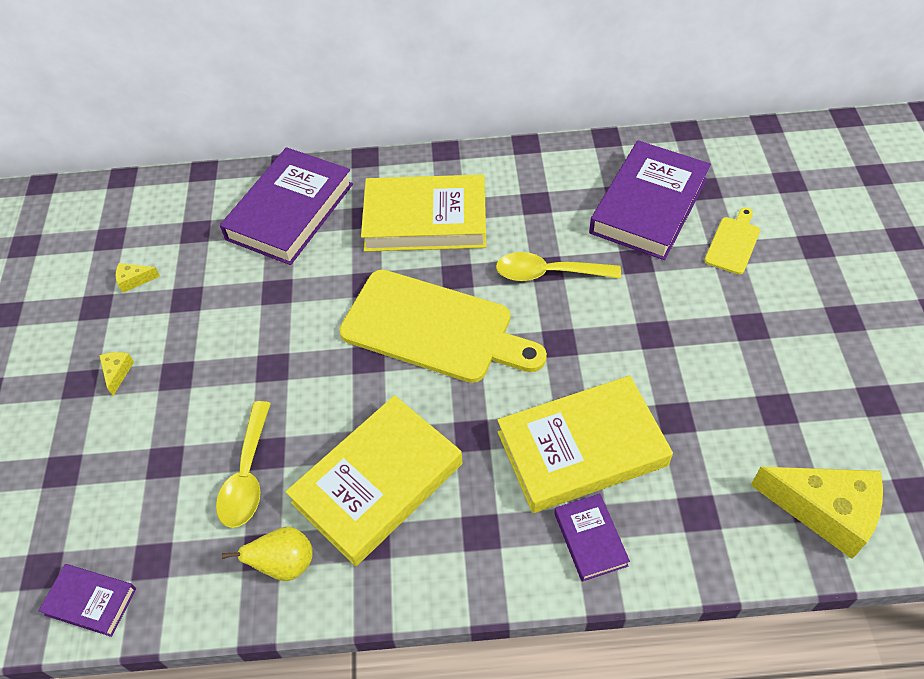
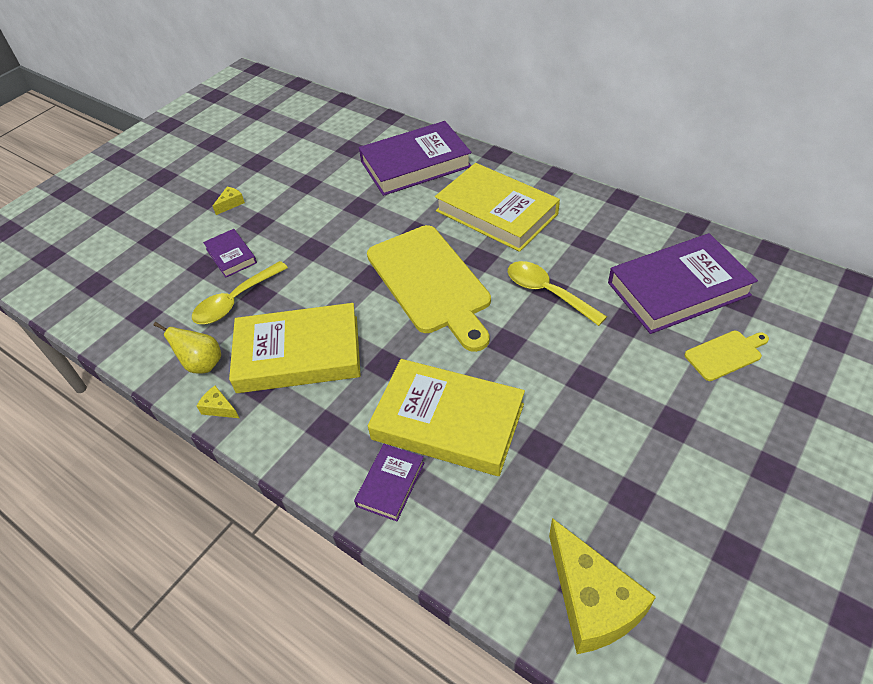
camera: 40 degrees right, 5 degrees down
purple book [38,564,136,637] -> purple book moved to [203,229,257,278]
yellow cheese [116,263,160,293] -> yellow cheese moved to [197,386,239,418]

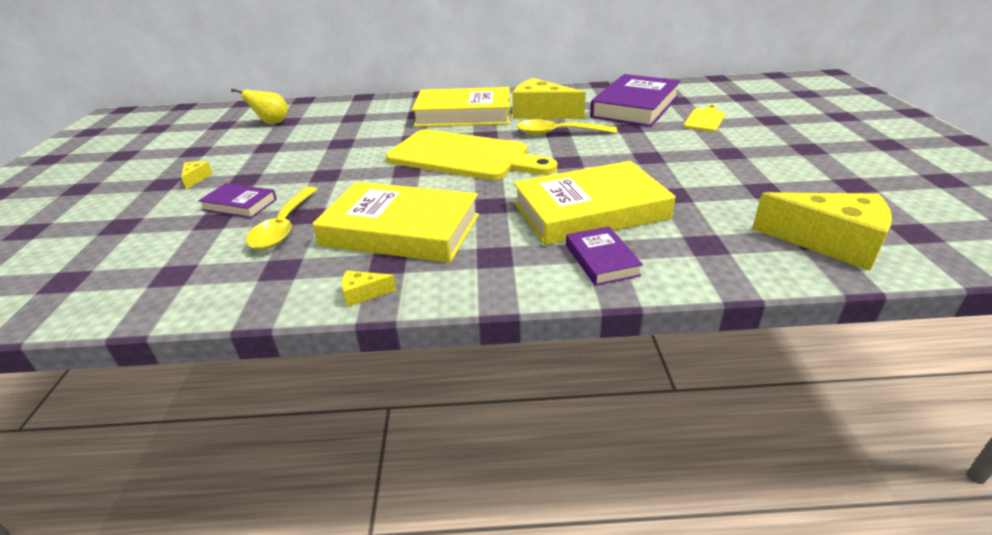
camera: 40 degrees left, 15 degrees down
yellow pear [153,322,221,374] -> yellow pear moved to [231,88,288,124]
yellow book [229,303,361,393] -> yellow book turned 60 degrees clockwise [312,182,479,263]
purple book [359,121,471,196] -> none
none -> yellow cheese [512,78,586,119]

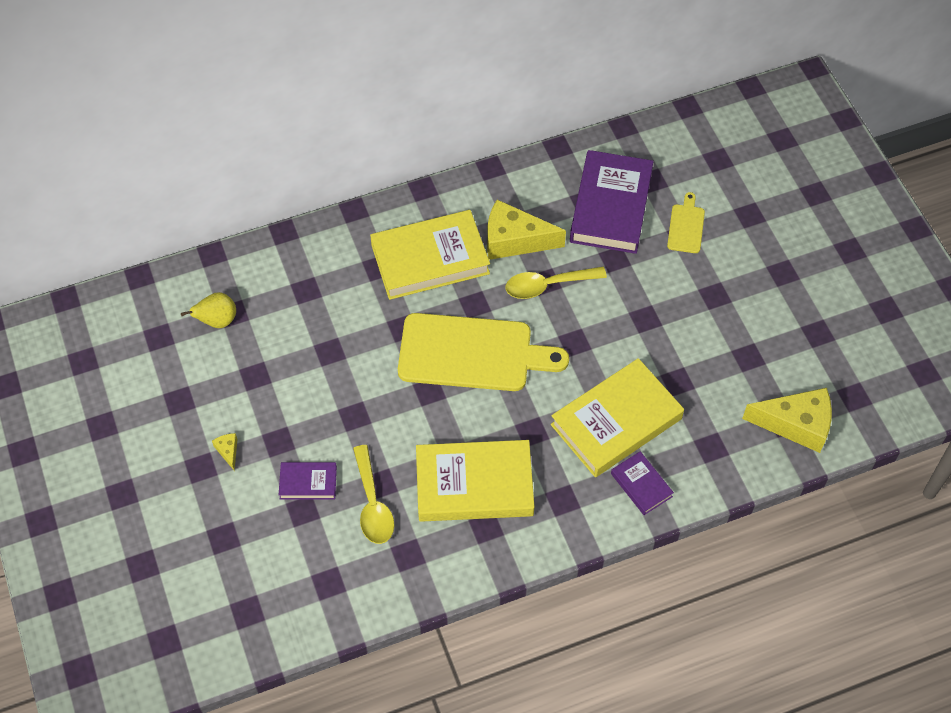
camera: 20 degrees left, 25 degrees up
yellow cheese [341,270,397,307] -> none

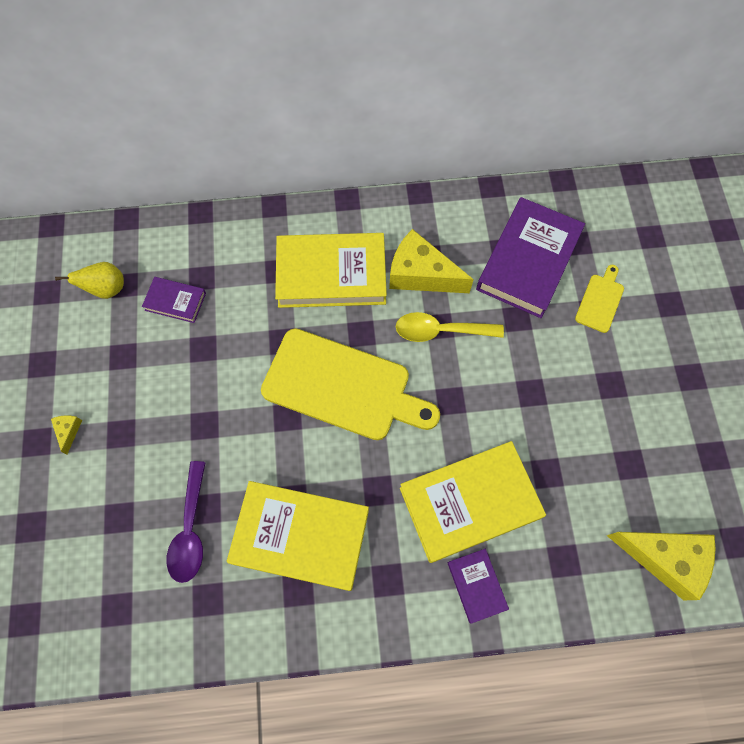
camera: 15 degrees right, 10 degrees up
purple book [279,462,337,500] -> purple book moved to [142,277,206,323]
yellow spoon [353,445,394,544] -> purple spoon [166,461,206,583]

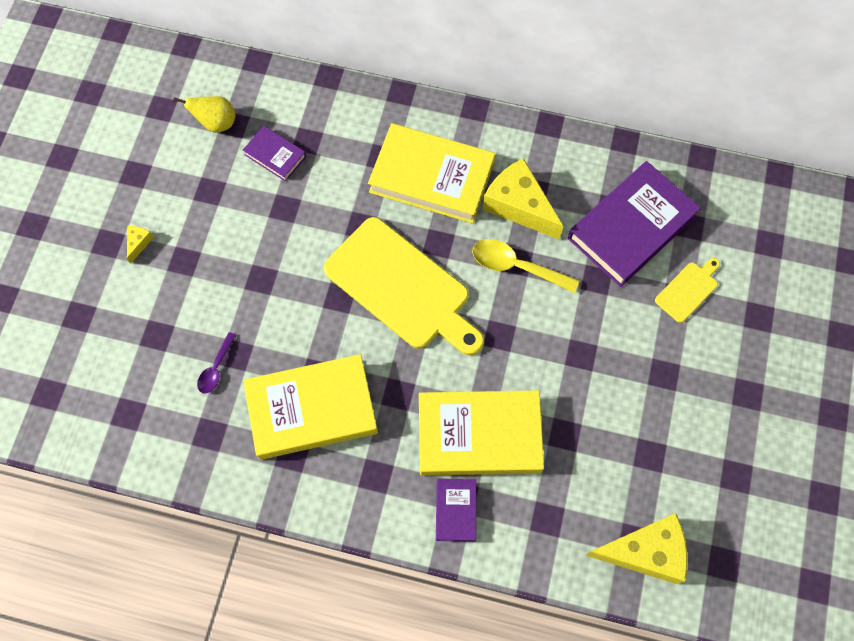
camera: 20 degrees right, 0 degrees up
purple spoon [166,461,206,583] -> purple spoon [197,332,237,394], size x0.59
yellow book [227,481,369,591] -> yellow book turned 45 degrees counterclockwise [243,354,378,460]
yellow cheese [606,532,716,600] -> yellow cheese turned 45 degrees counterclockwise [586,513,687,584]

